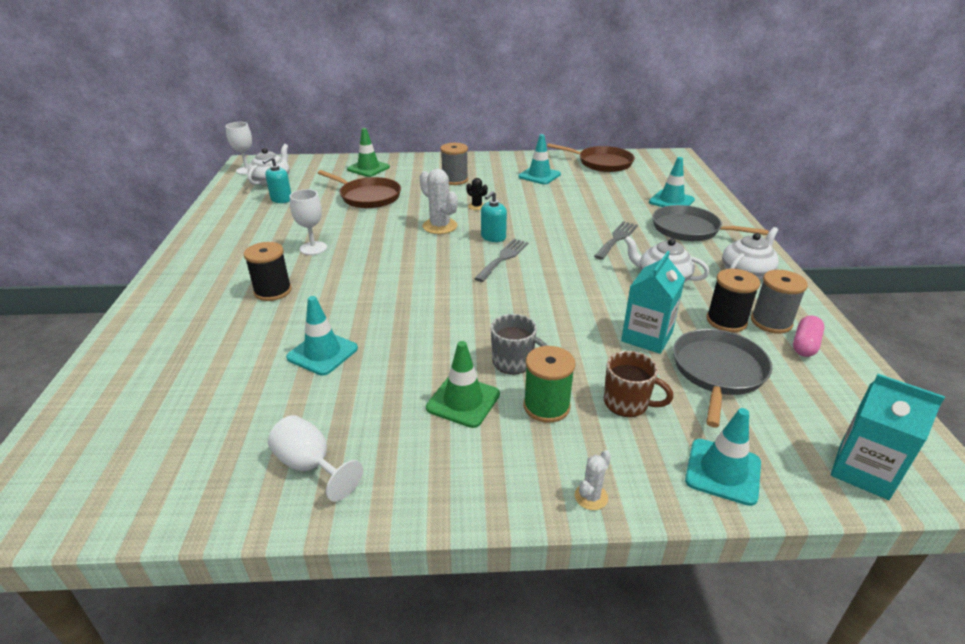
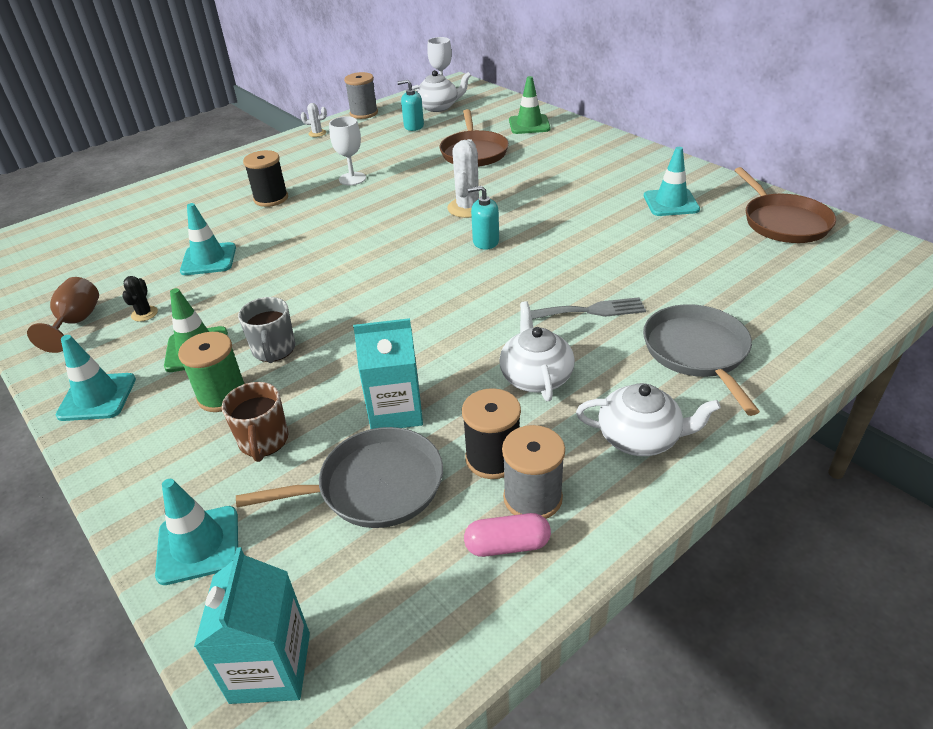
camera: 55 degrees right, 5 degrees up
white goblet [268,415,363,502] -> brown goblet [27,277,99,353]
grey spool [440,143,468,185] -> grey spool moved to [344,72,378,119]
black cactus [466,178,488,210] -> black cactus moved to [122,276,158,322]
grey fork [474,239,529,282] -> none
white cactus [575,450,611,510] -> white cactus moved to [301,103,327,137]
turquoise traffic cone [649,157,695,207] -> turquoise traffic cone moved to [56,335,136,421]

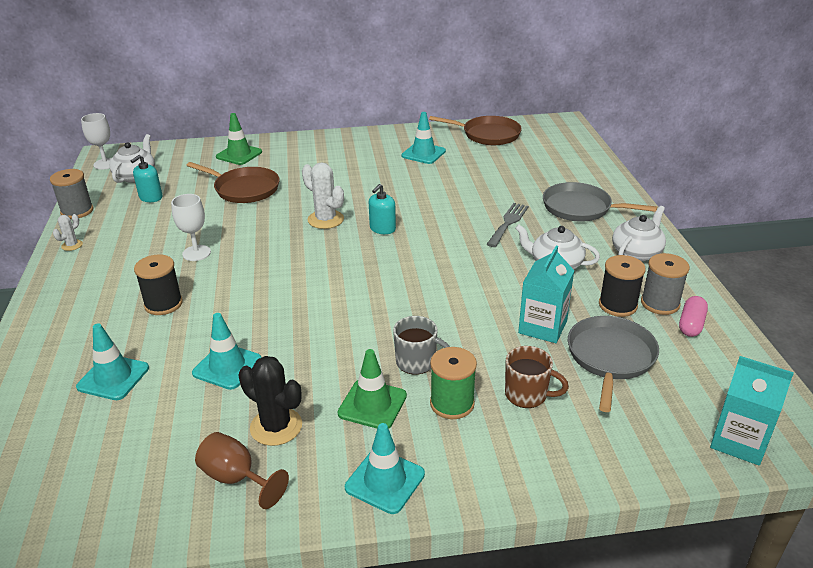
camera: 60 degrees left, 5 degrees down
black cactus [122,276,158,322] -> black cactus [238,356,302,446], size x1.88
turquoise traffic cone [155,479,238,585] -> turquoise traffic cone moved to [76,323,149,400]

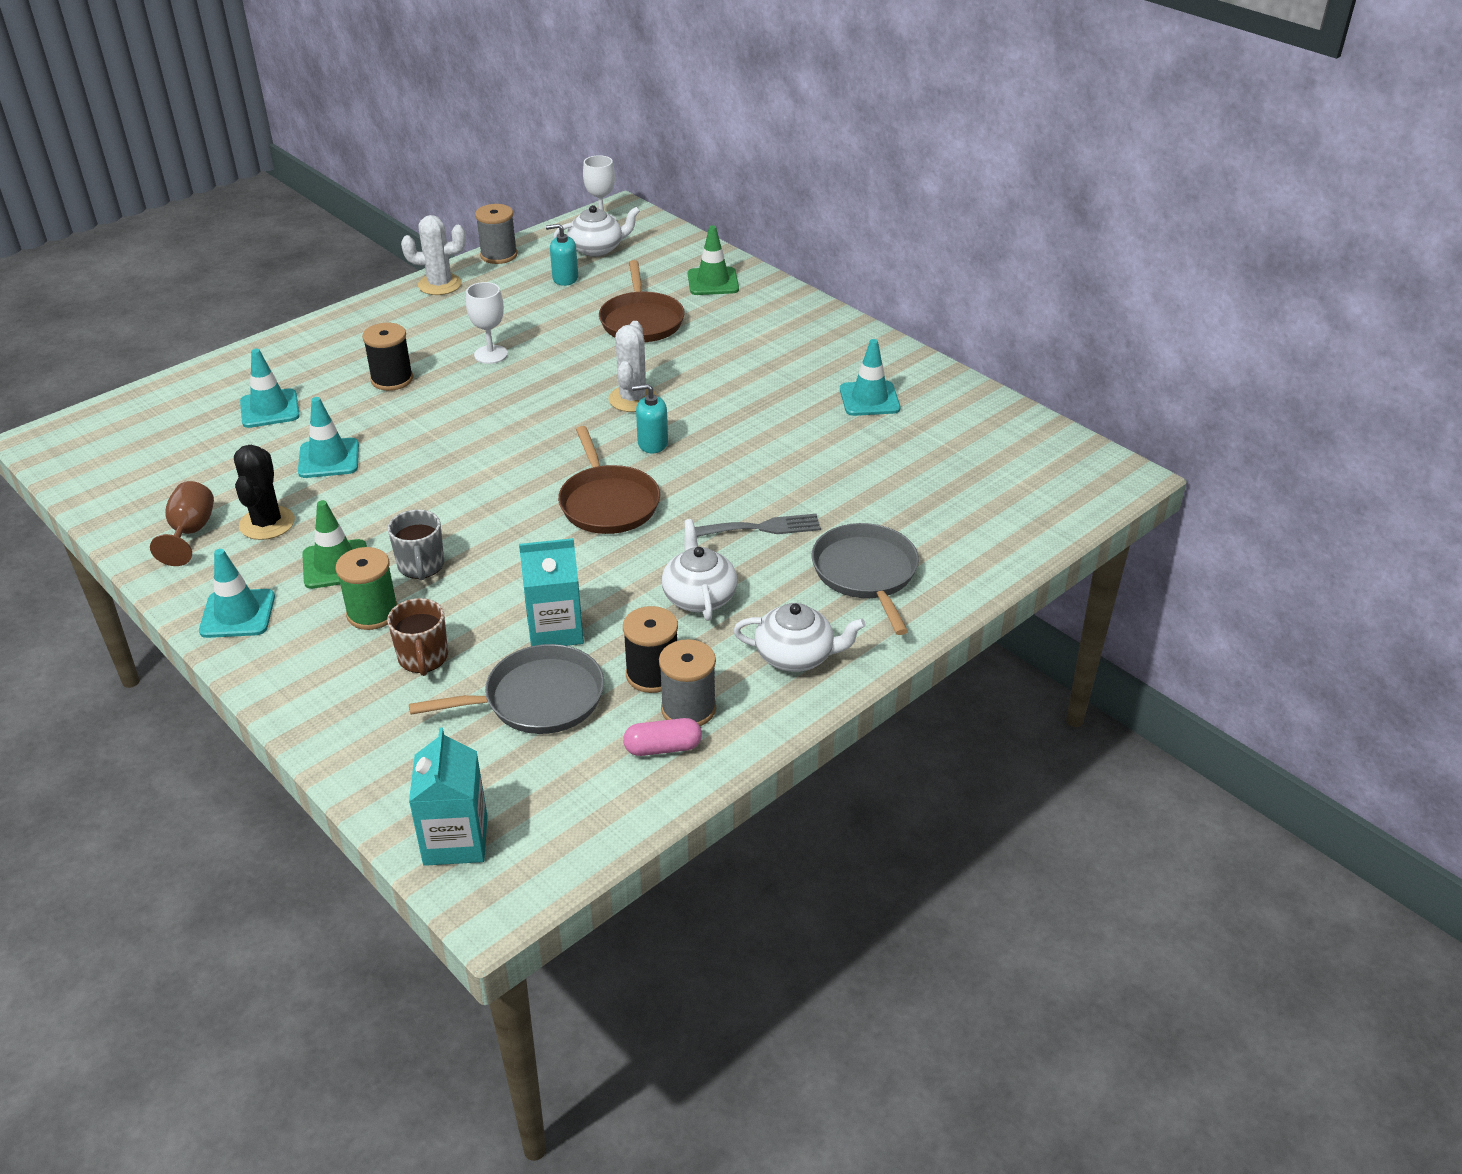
camera: 55 degrees right, 5 degrees up
white cactus [53,214,83,251] -> white cactus [401,215,466,295], size x1.88
brown pan [429,116,522,145] -> brown pan moved to [558,426,660,534]

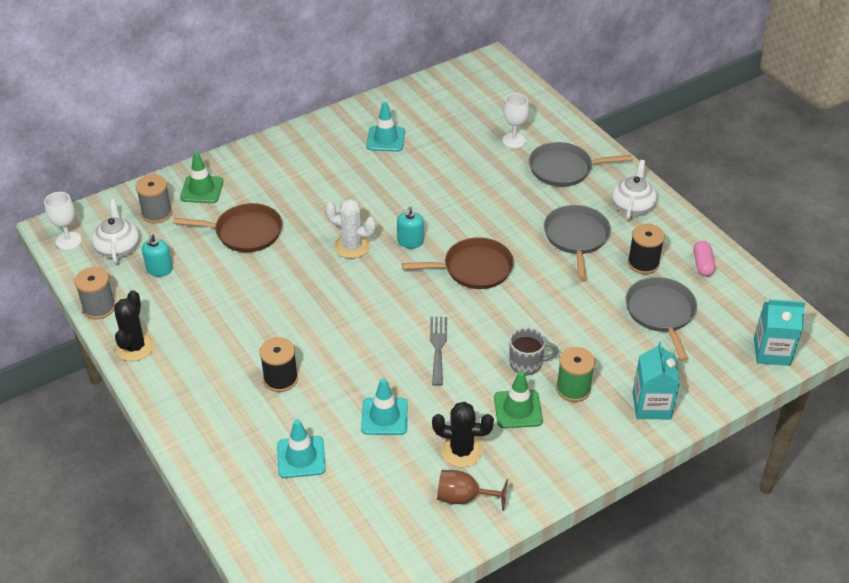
camera: 80 degrees left, 5 degrees up
turquoise traffic cone [199,549,275,638] -> none
brown mug [387,598,448,676] -> none
white cactus [401,215,466,295] -> black cactus [114,290,154,361]
white goblet [466,282,508,364] -> white goblet moved to [502,93,529,148]
turquoise carton [519,538,584,646] -> turquoise carton moved to [633,342,680,419]
grey spool [659,639,716,726] -> grey spool moved to [136,175,172,224]
white teapot [662,519,737,621] -> grey pan [544,205,611,280]
grey fork [695,514,821,537] -> grey fork moved to [430,317,447,386]

